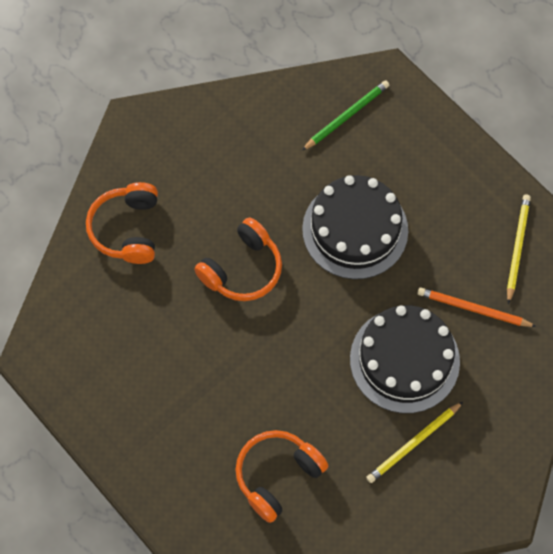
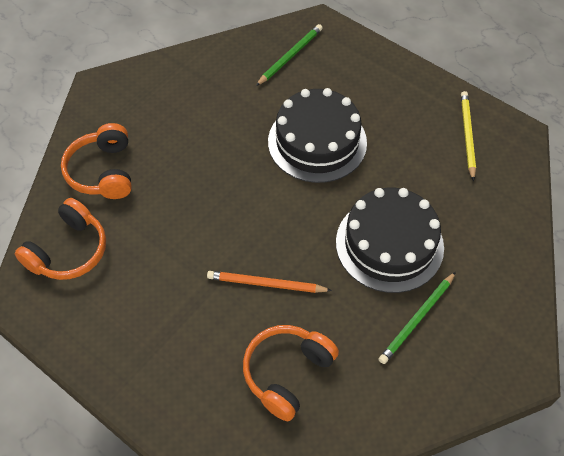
camera: 10 degrees left, 10 degrees down
orange headphones [194,217,282,301] -> orange headphones moved to [15,198,106,280]
yellow pencil [366,402,463,483] -> green pencil [379,272,456,364]
orange pencil [417,287,537,327] -> orange pencil moved to [207,271,332,293]

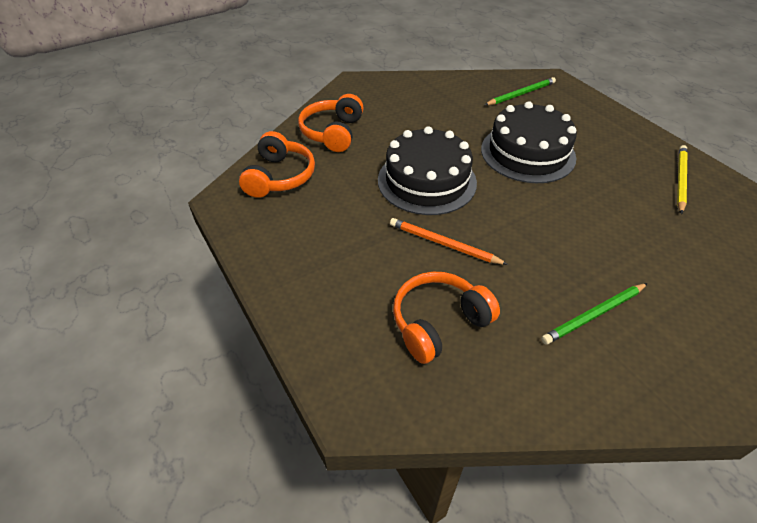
camera: 20 degrees right, 10 degrees down
orange headphones [15,198,106,280] -> orange headphones turned 45 degrees counterclockwise [239,131,315,198]
black cake [336,188,444,293] -> black cake moved to [378,126,477,215]

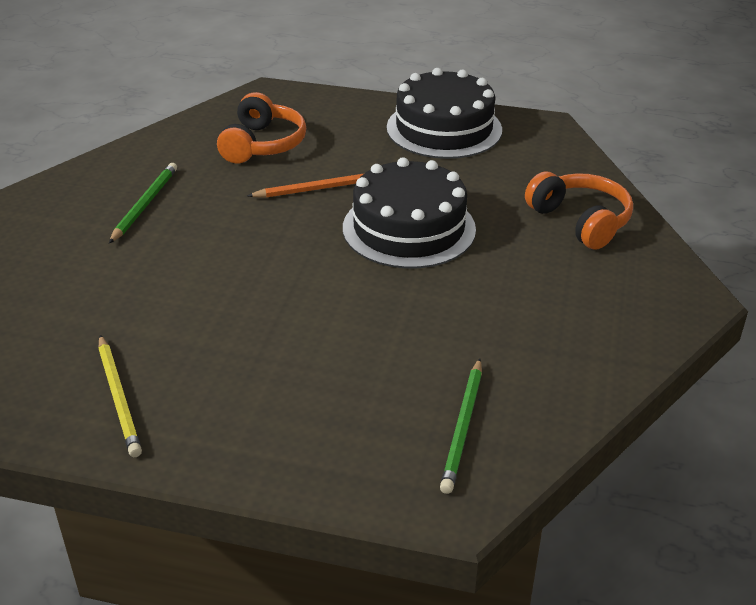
camera: 135 degrees right, 10 degrees down
orange headphones [239,131,315,198] -> none
black cake [481,101,577,183] -> black cake moved to [387,68,502,159]

